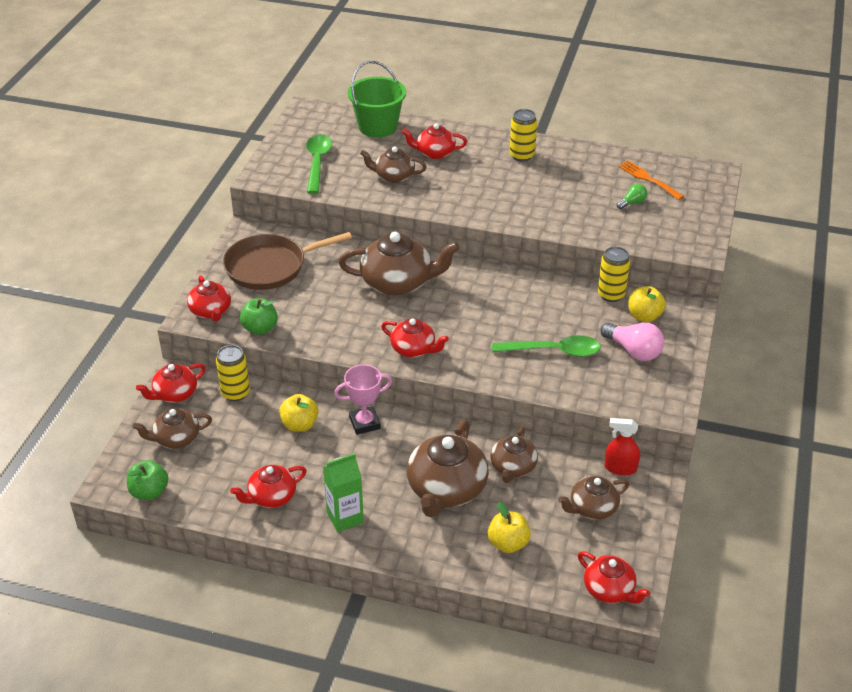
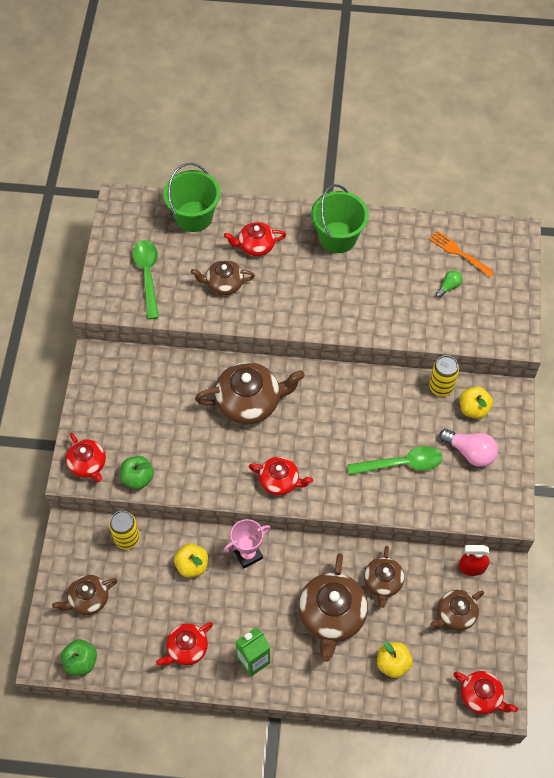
camera: 10 degrees left, 20 degrees up
red teapot [136,363,206,403] -> none
brown pan [223,232,352,290] -> none
yellow can [510,109,537,161] -> green bucket [311,184,369,253]

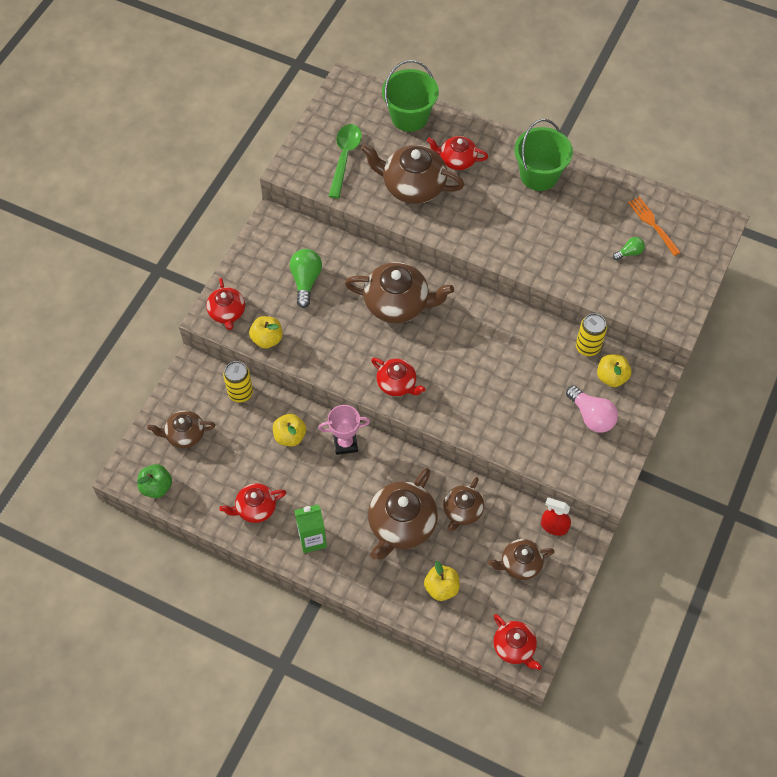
camera: 20 degrees right, 0 degrees up
green apple [120,456,154,489] -> yellow apple [249,316,283,349]
brown teapot [191,260,255,295] -> brown teapot [361,144,465,204], size x1.69
green spoon [347,446,443,475] -> none
none -> green light bulb [290,249,322,308]

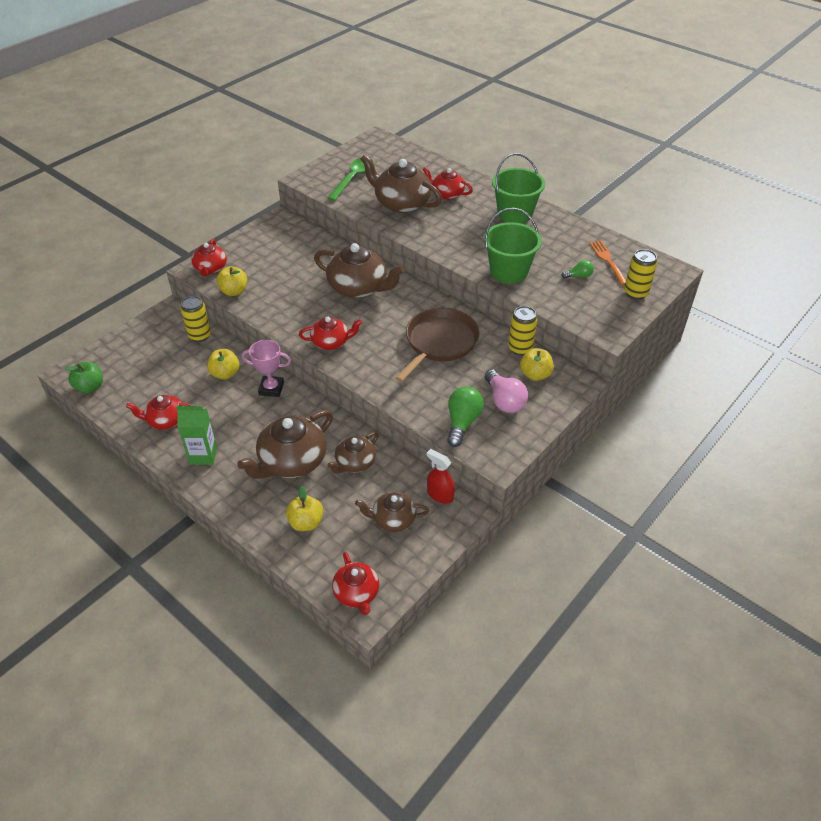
camera: 15 degrees right, 15 degrees down
brown teapot [147,410,216,448] -> none
green light bulb [290,249,322,308] -> green light bulb moved to [447,386,484,447]
red teapot [371,358,426,396] -> red teapot turned 60 degrees counterclockwise [299,317,362,350]
green bucket [382,60,439,132] -> green bucket moved to [484,208,542,284]
none -> brown pan [395,308,480,382]
none -> yellow can [624,249,657,299]

